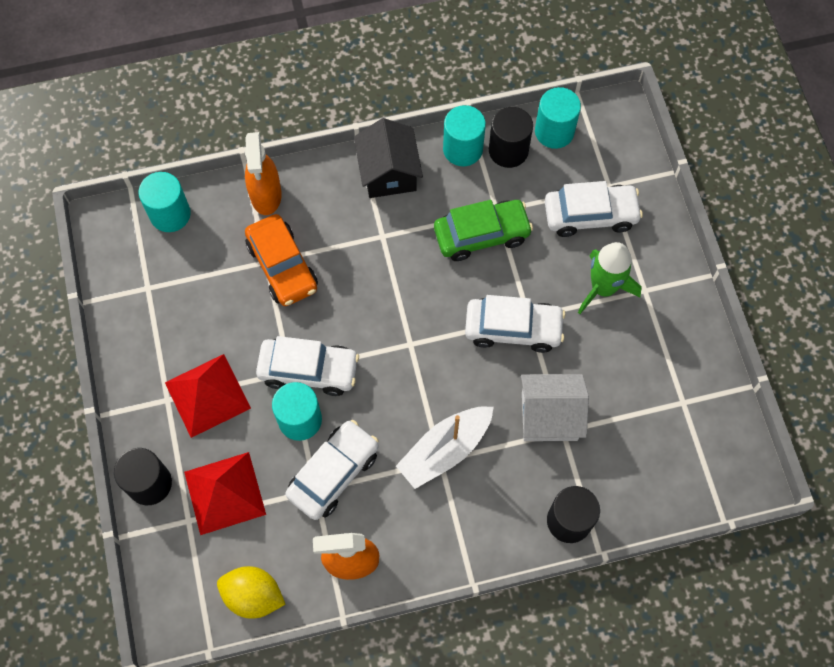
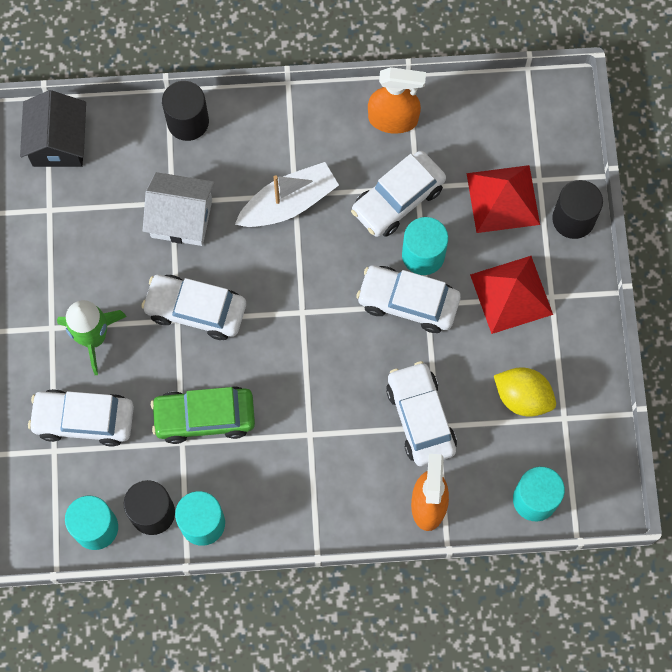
camera: 170 degrees left, 5 degrees up
yellow lemon [217,566,285,619] -> yellow lemon moved to [494,367,556,417]
orange car [245,214,318,306] -> white car [386,361,457,466]
black house [354,118,423,198] -> black house moved to [20,90,86,167]

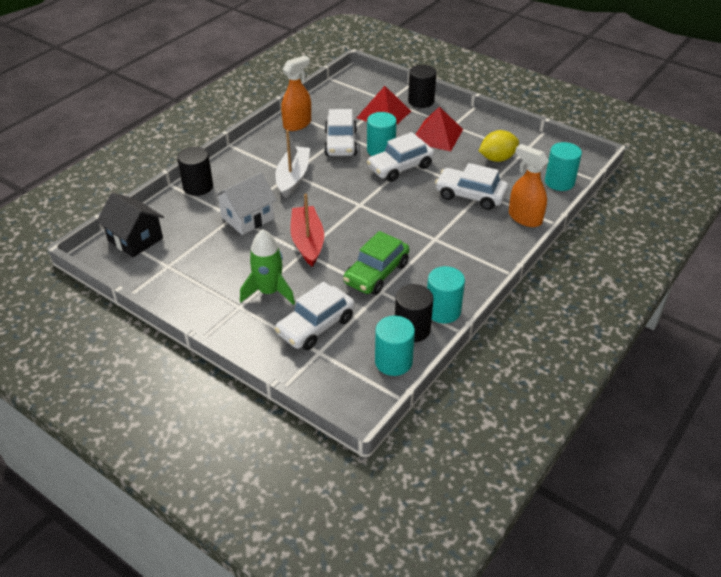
camera: 50 degrees left, 30 degrees down
white car [141,275,246,340] -> red boat [290,194,324,267]

